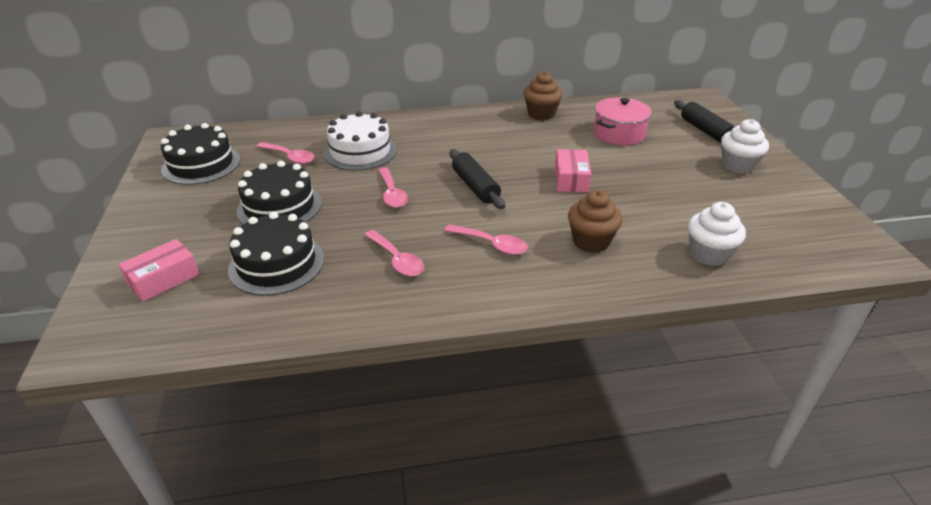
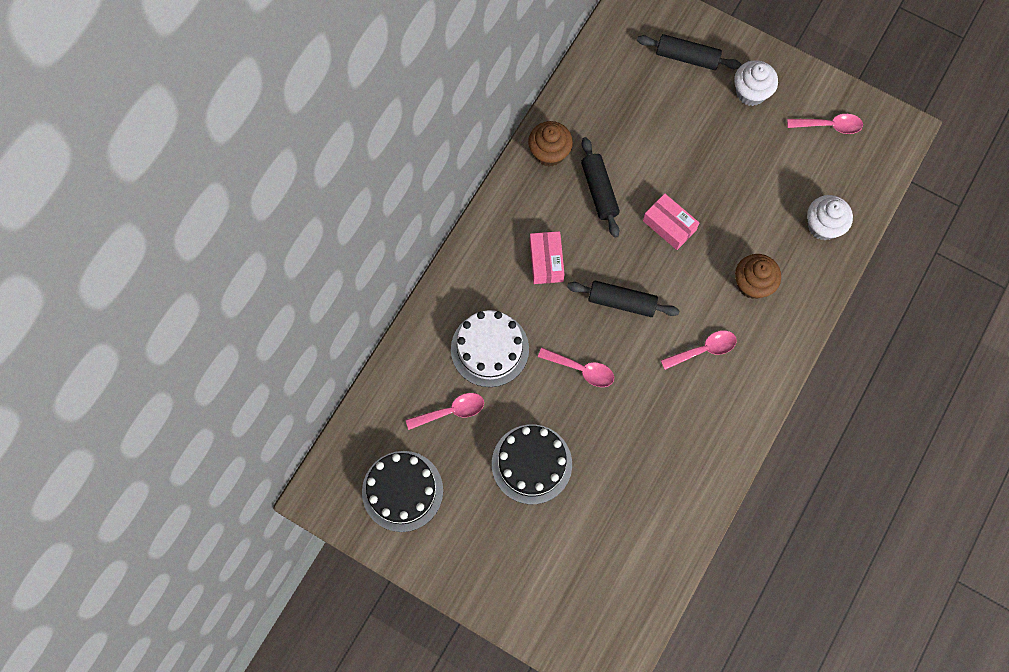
camera: 50 degrees left, 35 degrees up
pink box [118,239,200,302] -> pink box moved to [529,231,565,284]
black cake [228,212,324,296] -> none
pink spoon [364,230,424,276] -> pink spoon moved to [787,114,863,134]
pink pot [593,97,652,145] -> none
none -> black rolling pin [581,137,620,238]

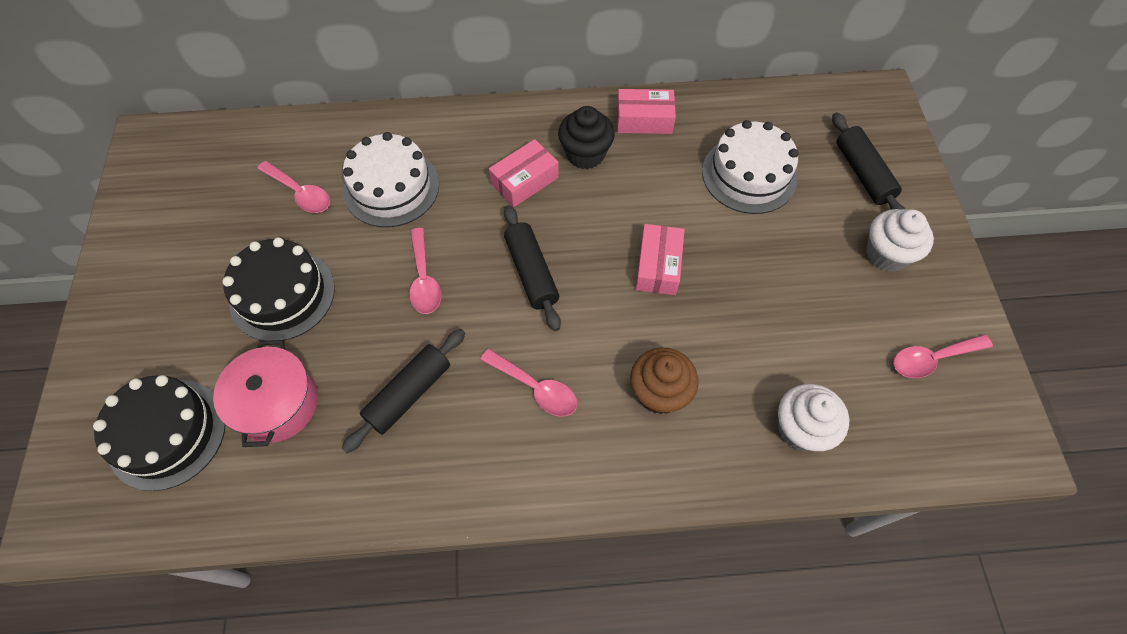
camera: 55 degrees right, 10 degrees down
black cake [362,451,443,532] -> black cake moved to [93,375,226,491]
brown cupcake [528,121,573,167] -> pink box [617,89,676,134]
black rolling pin [581,137,620,238] -> black rolling pin moved to [342,329,465,453]
pink spoon [787,114,863,134] -> pink spoon turned 105 degrees clockwise [893,334,993,378]
none -> pink pot [213,340,318,447]
none -> black cupcake [558,106,615,169]
none -> white cake [702,120,799,214]

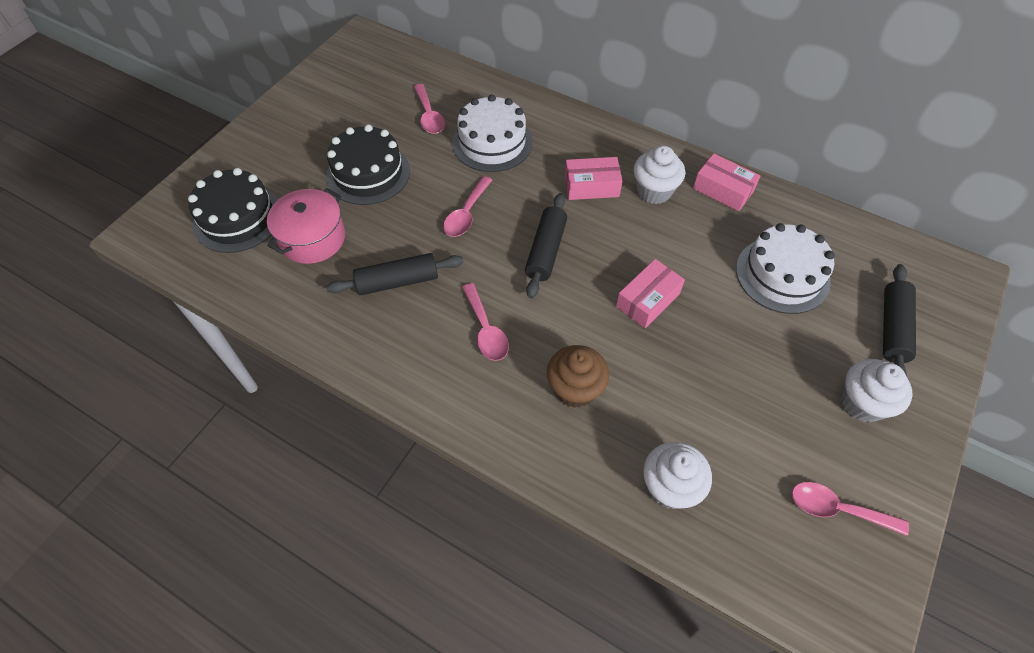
camera: 35 degrees right, 5 degrees down
black cupcake [558,106,615,169] -> white cupcake [634,146,685,204]

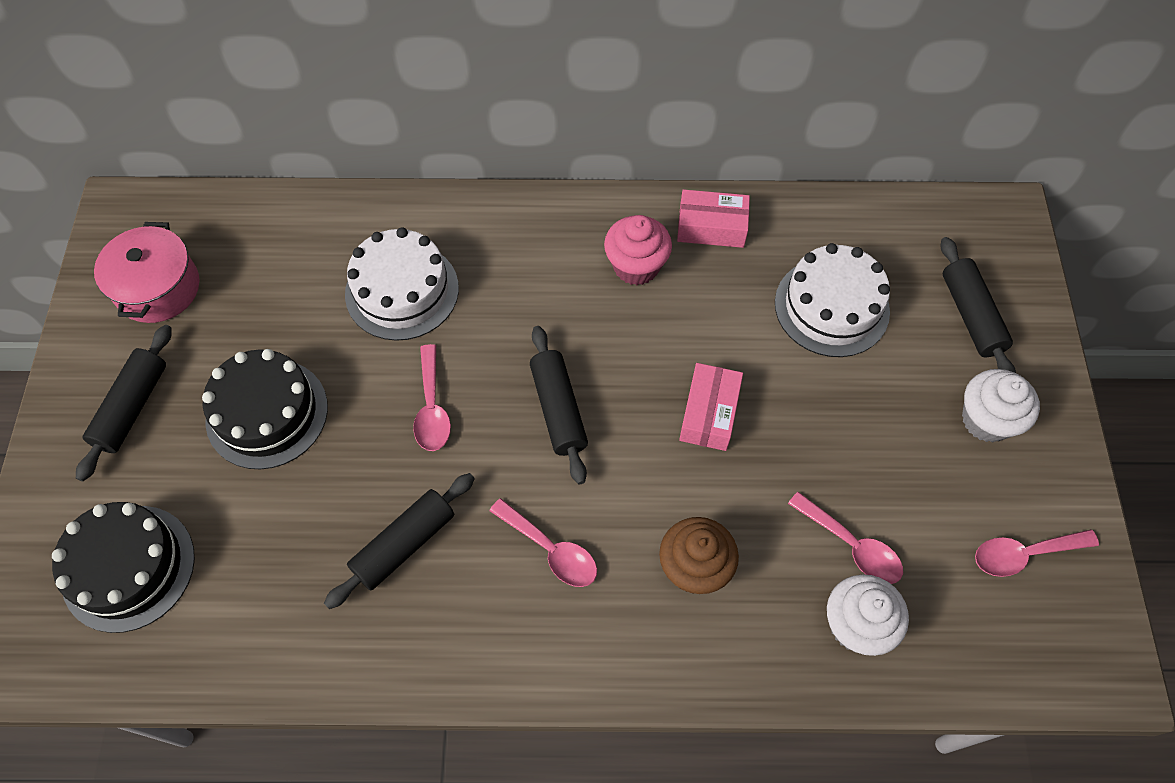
camera: 30 degrees left, 5 degrees up
pink pot [267,188,345,264] -> pink pot moved to [94,222,200,323]
pink spoon [414,84,445,134] -> pink spoon moved to [788,492,903,584]
pink box [565,157,622,200] -> none
white cupcake [634,146,685,204] -> pink cupcake [604,215,672,285]
none -> black rolling pin [76,325,172,481]

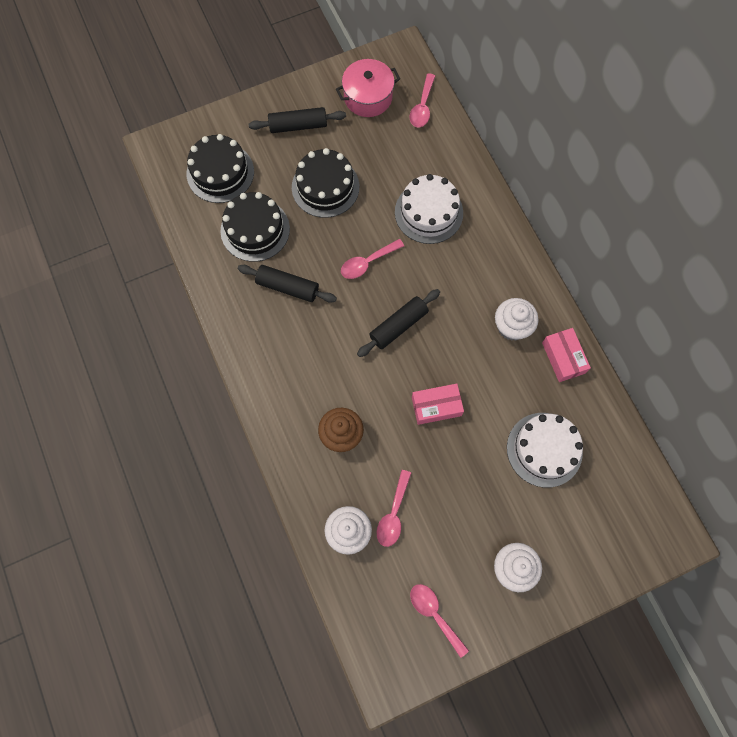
camera: 65 degrees right, 10 degrees up
pink spoon [489,498,597,587] -> pink spoon moved to [409,73,435,127]
pink cupcake [604,215,672,285] -> white cupcake [495,298,539,341]
black rolling pin [941,237,1016,373] -> none
none -> black cake [220,192,290,262]

